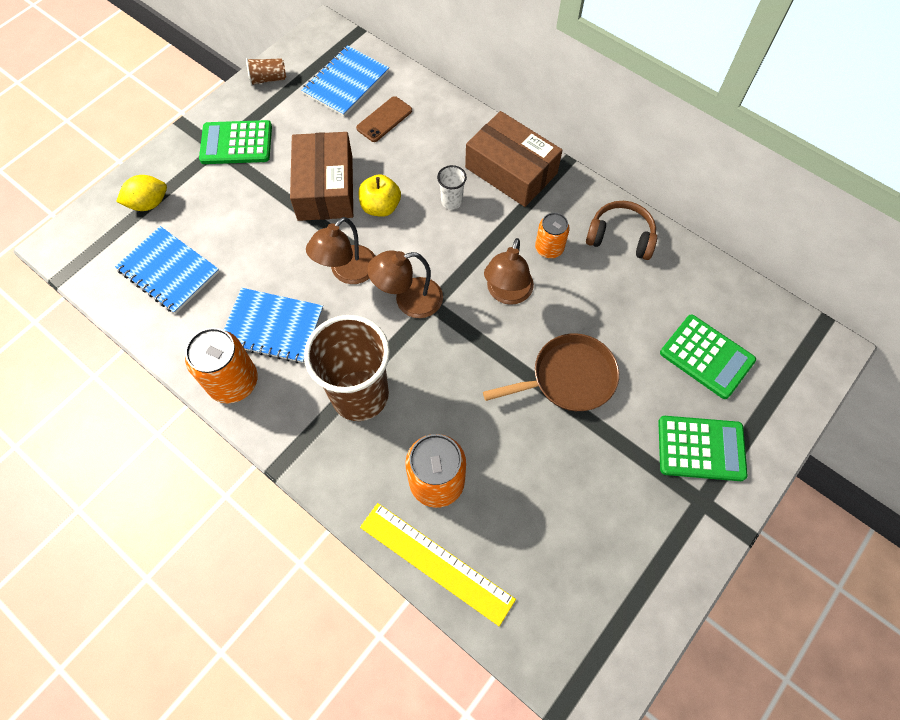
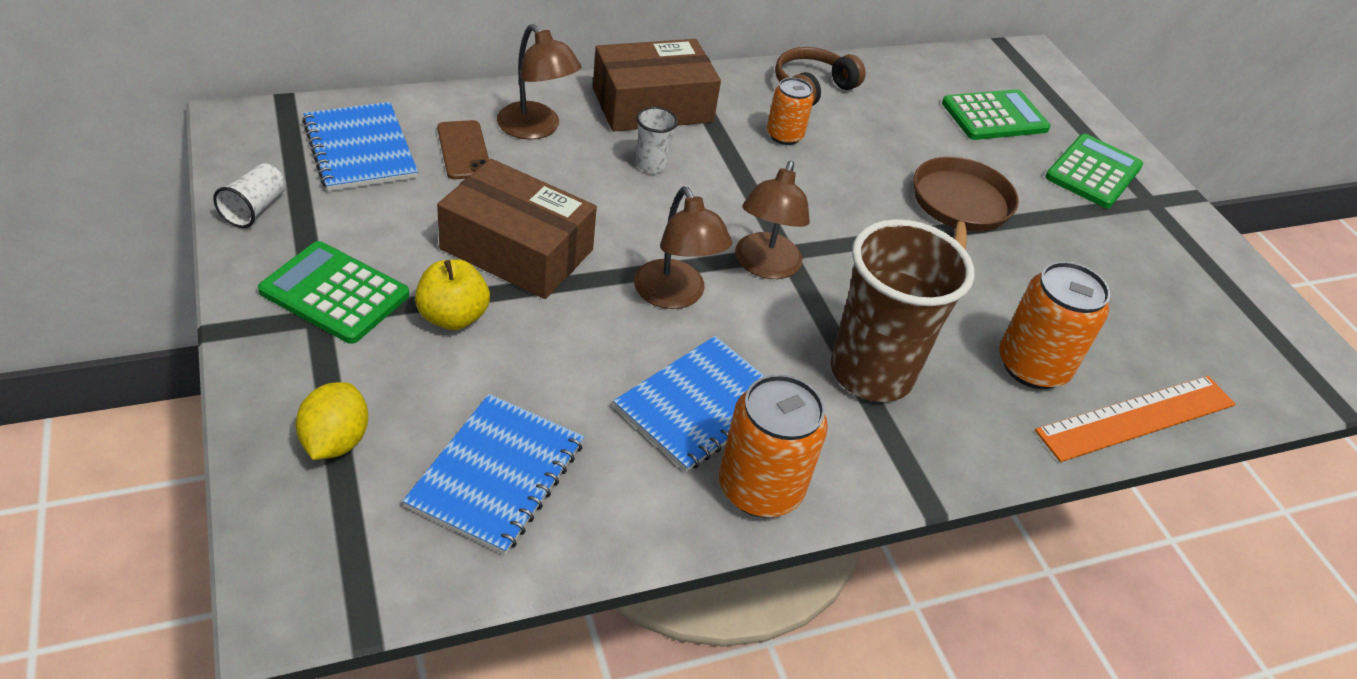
camera: 65 degrees left, 20 degrees down
blue notebook [115,226,220,314] -> blue notebook turned 45 degrees counterclockwise [403,394,584,555]
green calculator [199,120,272,164] -> green calculator turned 90 degrees clockwise [258,241,409,344]
brown cup [246,58,286,86] -> white cup [213,163,286,228]
yellow apple [359,174,401,217] -> yellow apple moved to [415,259,490,330]
yellow ruler [360,503,516,626] -> orange ruler [1035,376,1236,462]
brown lamp [484,238,534,305] -> brown lamp moved to [497,24,581,139]

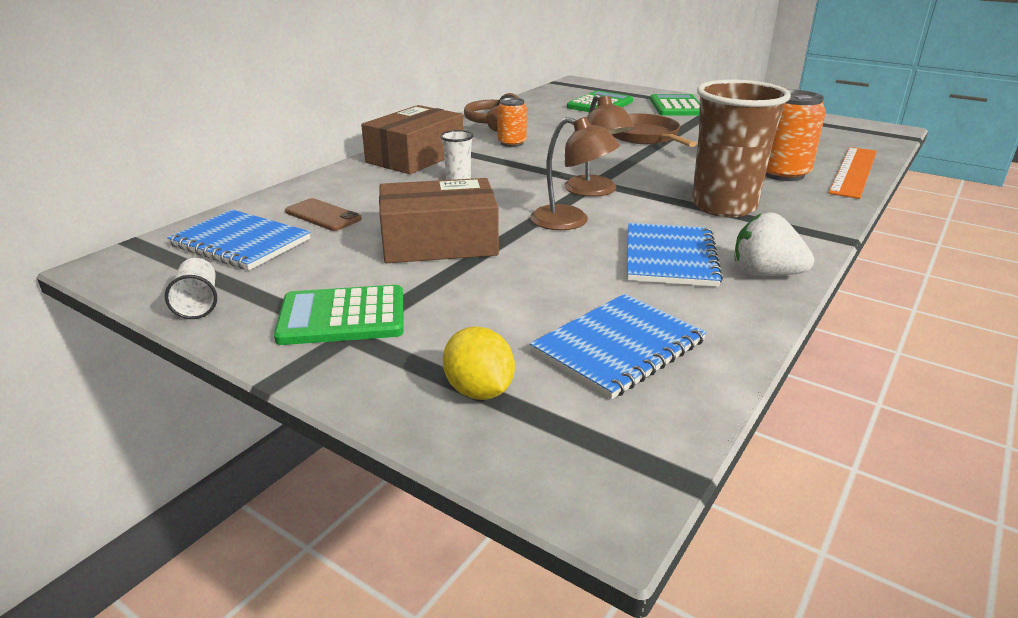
camera: 30 degrees left, 15 degrees down
blue notebook [403,394,584,555] -> blue notebook turned 60 degrees clockwise [530,294,707,399]
yellow apple [415,259,490,330] -> none
brown lamp [497,24,581,139] -> none
orange can [719,374,828,517] -> white strawberry [735,212,814,276]

